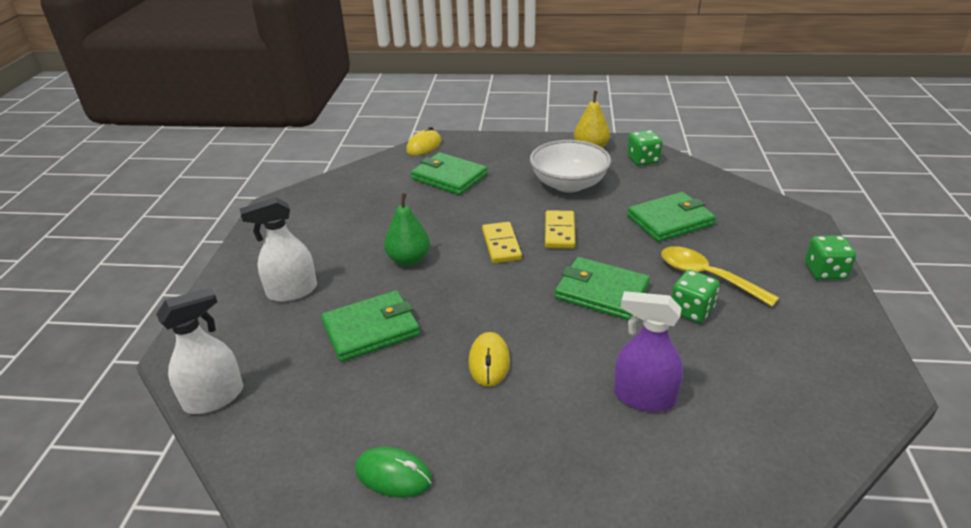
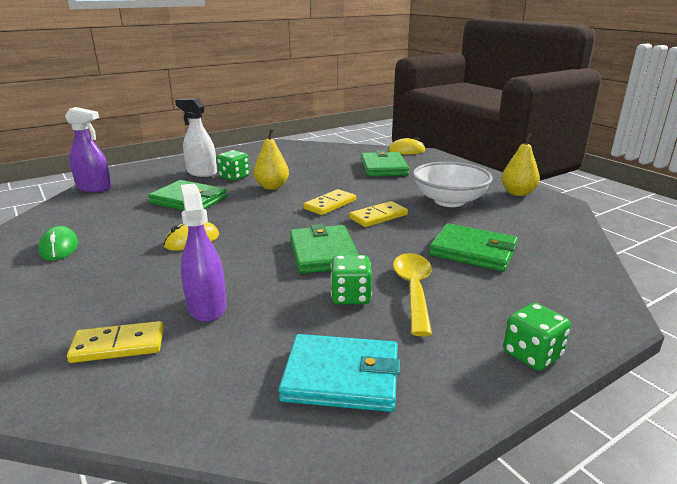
camera: 50 degrees right, 10 degrees down
white spray bottle [156,287,243,414] -> purple spray bottle [65,107,111,192]
green pear [384,193,430,266] -> yellow pear [253,128,289,190]
green dice [627,130,662,166] -> green dice moved to [217,150,250,181]
none -> yellow domino [67,321,164,363]
none -> turquoise wallet [279,334,400,412]

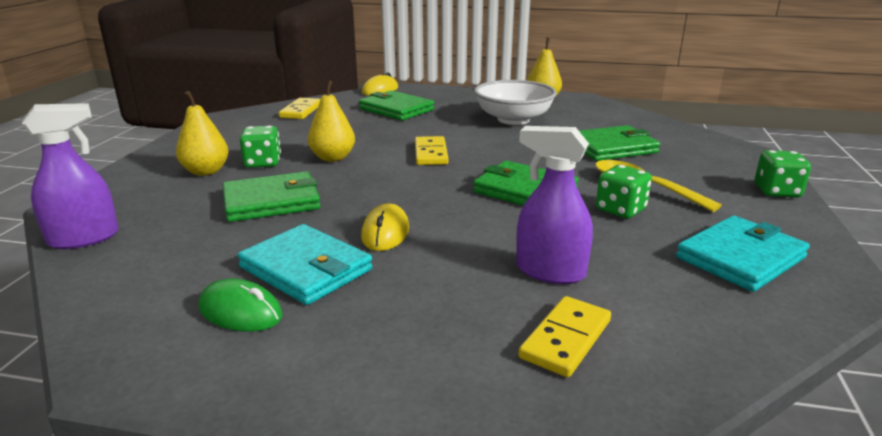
camera: 45 degrees left, 0 degrees up
white spray bottle [175,98,217,177] -> yellow pear [176,91,229,176]
yellow domino [349,201,408,227] -> yellow domino moved to [279,98,320,119]
none -> turquoise wallet [237,224,373,305]

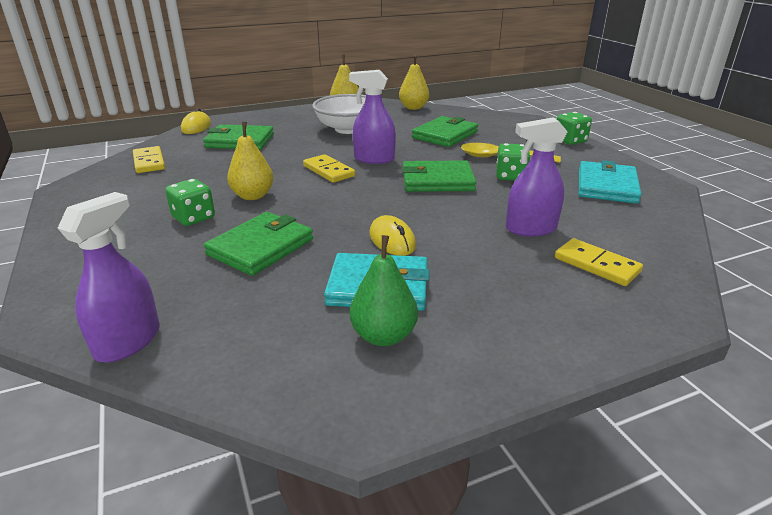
camera: 35 degrees left, 5 degrees up
yellow pear [176,91,229,176] -> yellow pear moved to [399,55,429,110]
green mouse [199,279,283,332] -> green pear [350,235,418,346]
yellow domino [518,296,611,377] -> yellow domino turned 45 degrees counterclockwise [555,238,643,286]
none -> purple spray bottle [349,70,396,164]

